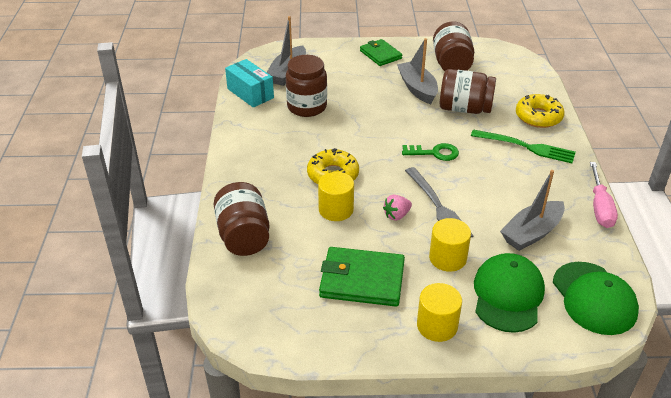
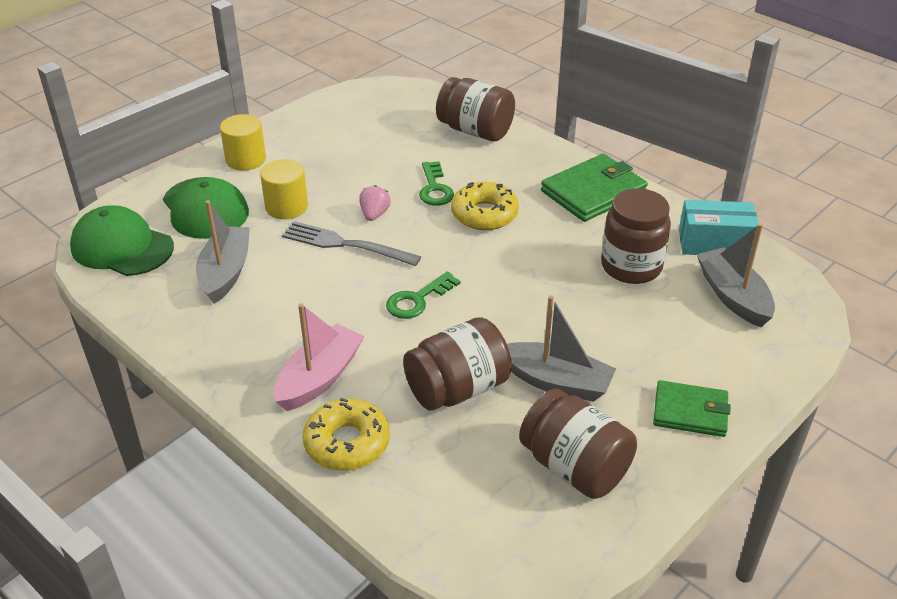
camera: 135 degrees right, 0 degrees up
yellow cylinder [318,172,354,221] -> green key [419,161,454,206]
green wallet [319,247,405,307] -> green wallet moved to [541,154,648,222]
green fork [471,129,576,163] -> pink boat [274,303,364,411]
pink screwdriver [590,162,618,228] -> none

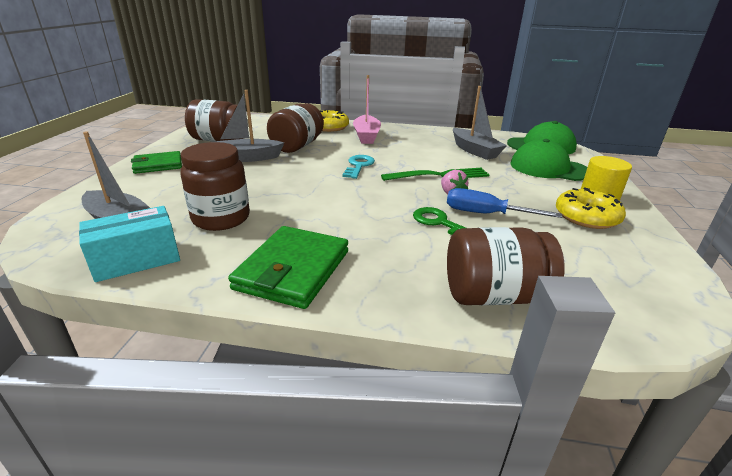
camera: 145 degrees right, 10 degrees down
yellow cylinder [260,159,308,219] -> none
grey fork [282,221,421,266] -> green fork [381,168,489,181]
green key [386,272,461,319] -> turquoise key [343,155,375,179]
yellow donut [451,182,519,230] -> yellow donut moved to [556,187,626,229]
none -> blue screwdriver [447,188,562,218]

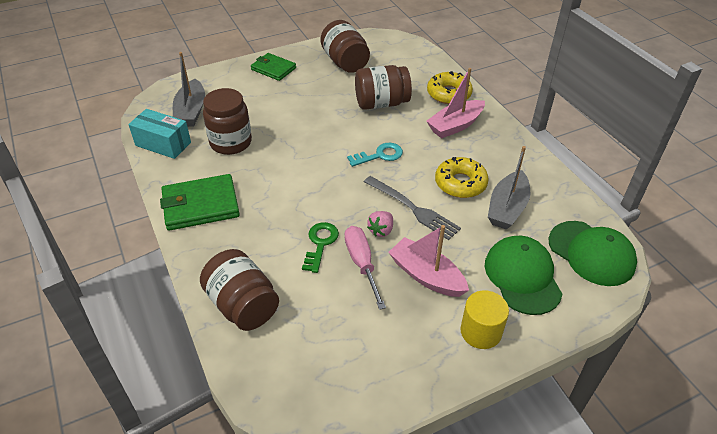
camera: 55 degrees right, 15 degrees up
grey boat [213,90,284,162] -> none
green fork [381,168,489,181] -> grey fork [364,176,461,240]
blue screwdriver [447,188,562,218] -> pink screwdriver [345,226,386,310]
yellow donut [556,187,626,229] -> yellow donut moved to [435,157,489,198]
none -> pink boat [388,225,469,297]

